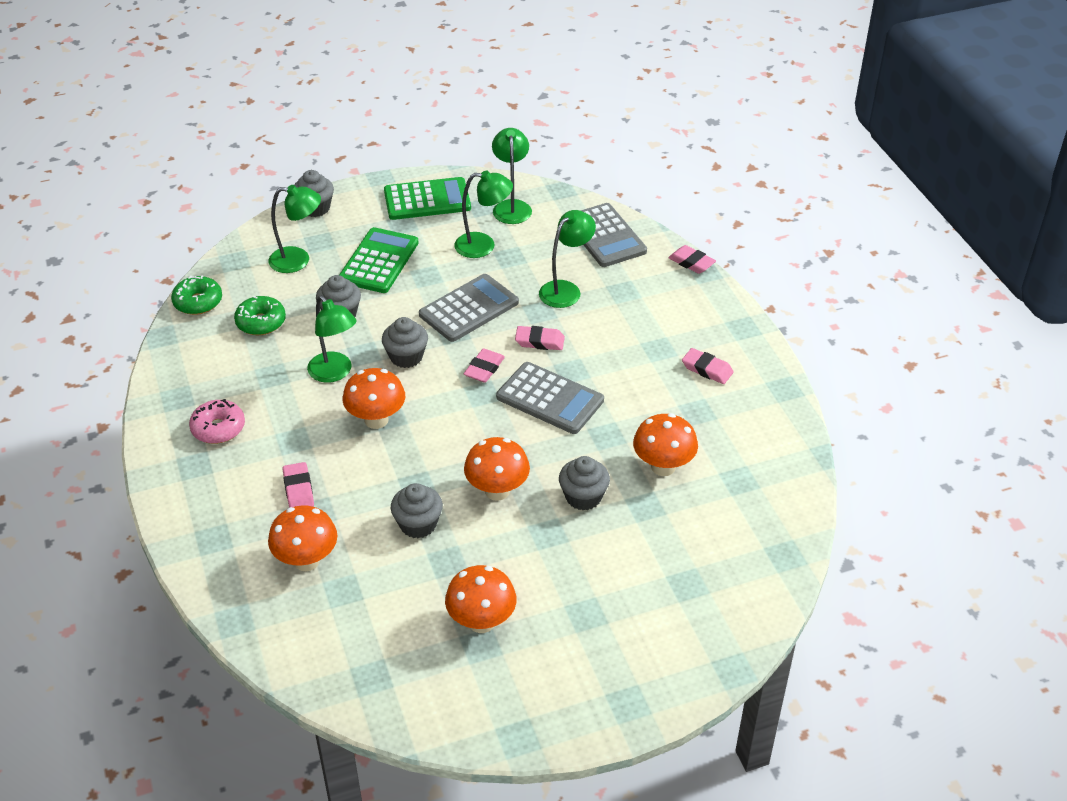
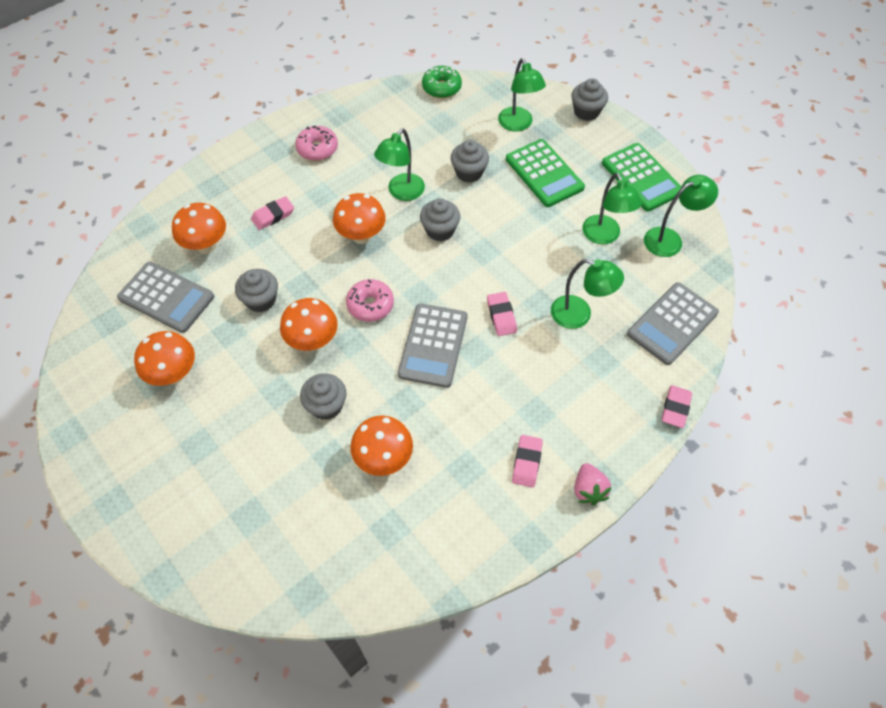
camera: 70 degrees right, 15 degrees up
green donut [234,296,286,335] -> none
green calculator [339,227,419,293] -> green calculator turned 60 degrees clockwise [506,139,585,207]
grey calculator [419,274,519,342] -> grey calculator moved to [117,262,214,333]
pink eraser [464,349,505,382] -> none
none -> pink donut [346,279,394,322]
none -> pink strawberry [574,463,612,506]

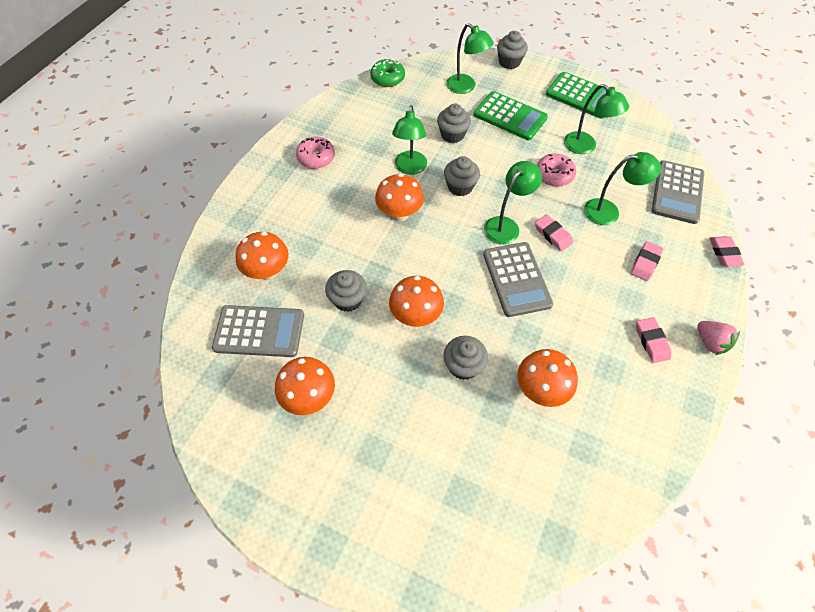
camera: 25 degrees left, 0 degrees up
pink eraser [251,196,294,230] -> pink eraser moved to [631,241,663,281]
pink donut [346,279,394,322] -> pink donut moved to [537,154,576,187]
green lamp [644,175,718,257] -> green lamp moved to [484,161,542,244]

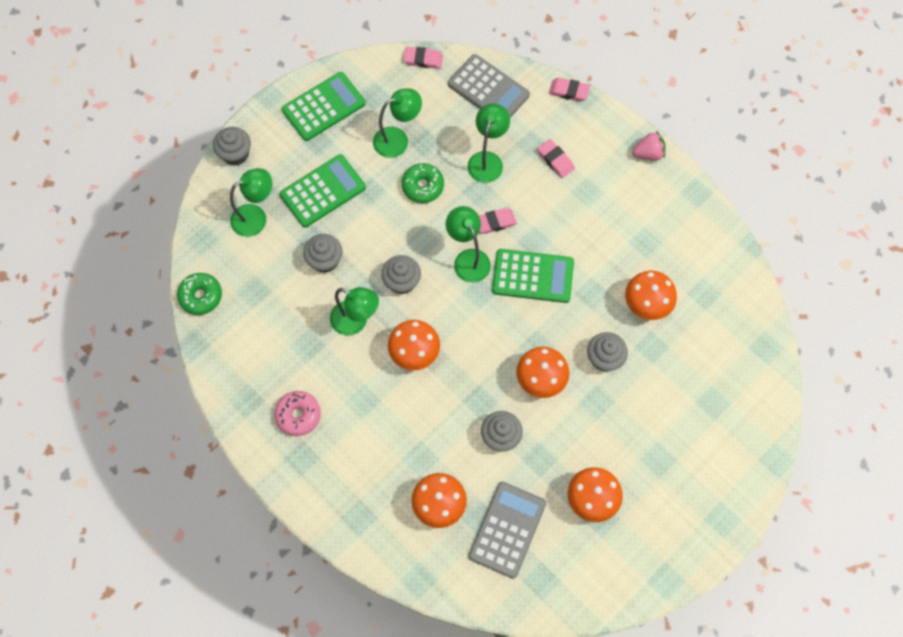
camera: 70 degrees left, 10 degrees up
grey calculator [483,242,553,317] -> green calculator [492,249,574,303]
pink donut [537,154,576,187] -> green donut [402,163,444,203]
pink eraser [636,317,671,363] -> pink eraser moved to [403,47,443,69]

